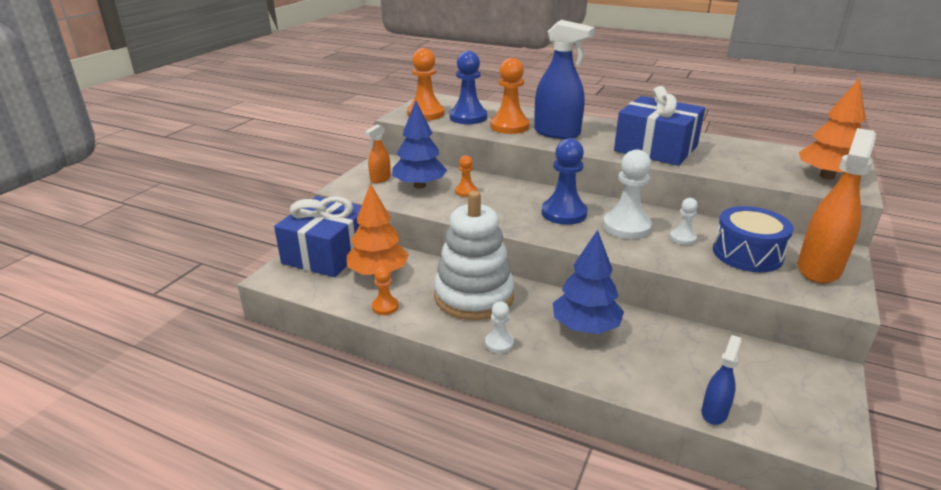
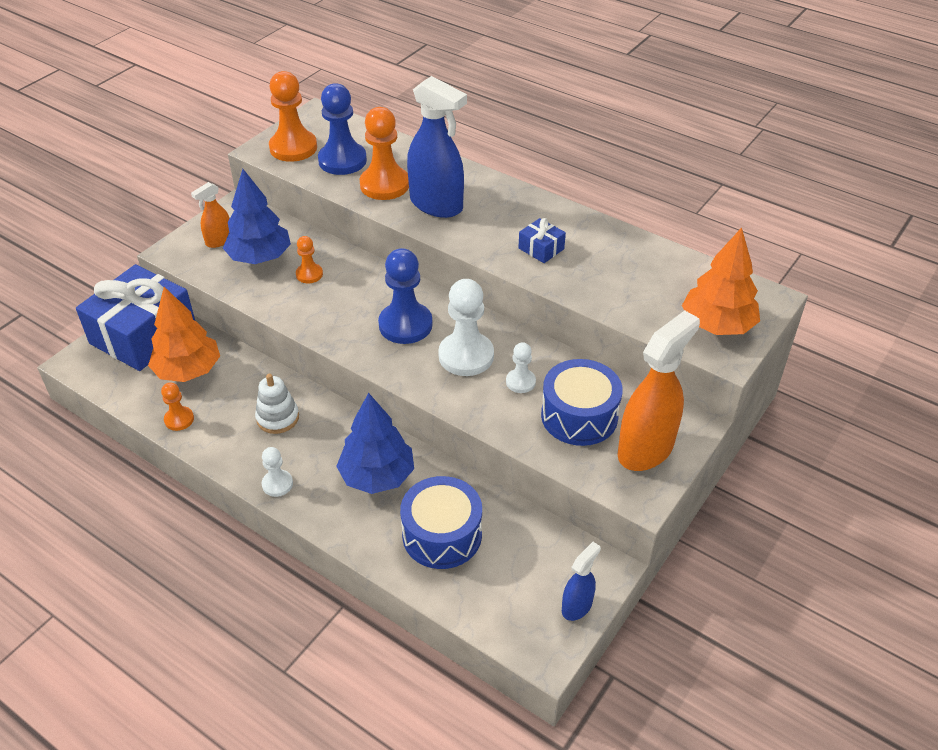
camera: 10 degrees right, 15 degrees up
white stacking toy [434,191,514,320] -> white stacking toy [255,374,299,434], size x0.48
blue gift [614,86,705,166] -> blue gift [518,218,566,263], size x0.42
blue spray bottle [702,335,742,425] -> blue spray bottle moved to [562,542,601,621]
none -> blue drum [400,476,482,569]

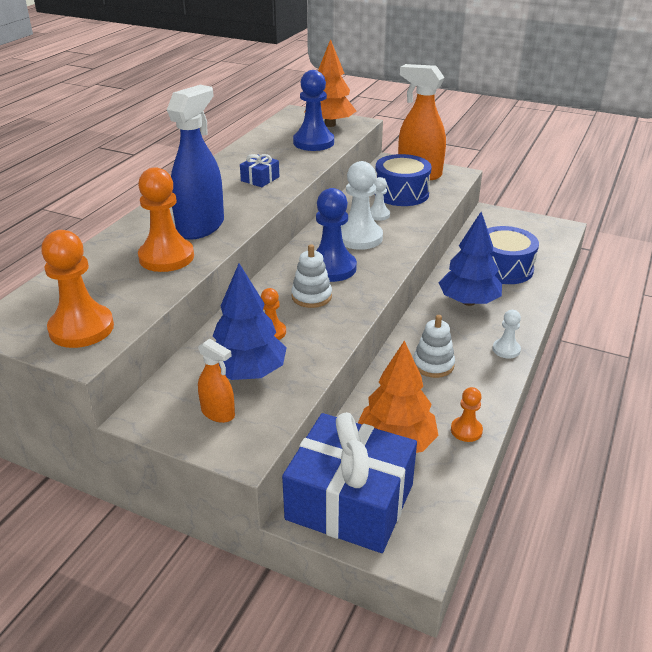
camera: 100 degrees left, 10 degrees down
blue pawn [318,83,367,175] -> blue pawn moved to [293,70,334,151]
blue spray bottle [562,542,601,621] -> none
none -> white stacking toy [291,244,332,308]

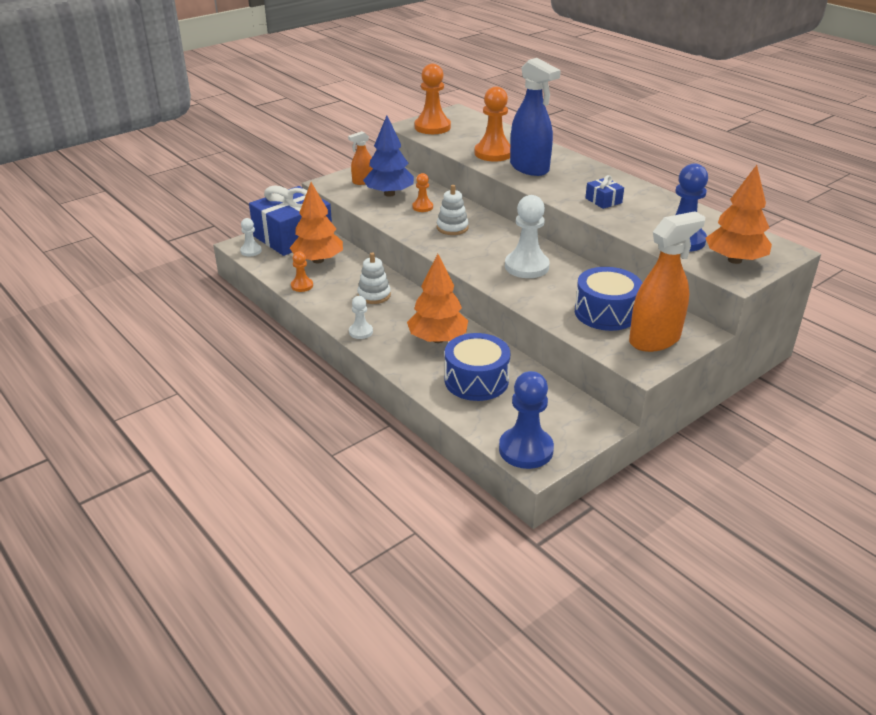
camera: 115 degrees right, 0 degrees up
blue pawn [316,188,357,282] -> blue pawn moved to [499,371,554,469]
white pawn [370,177,390,221] -> white pawn moved to [240,218,262,256]
blue tree [439,212,502,306] -> orange tree [407,254,468,343]

